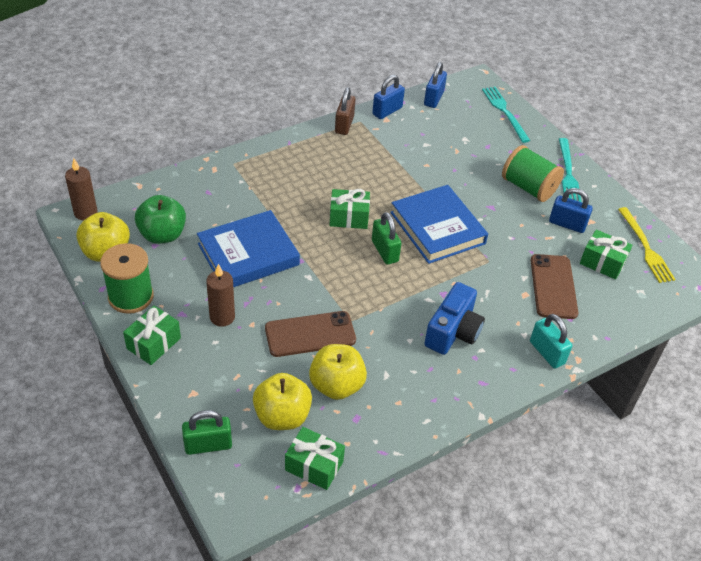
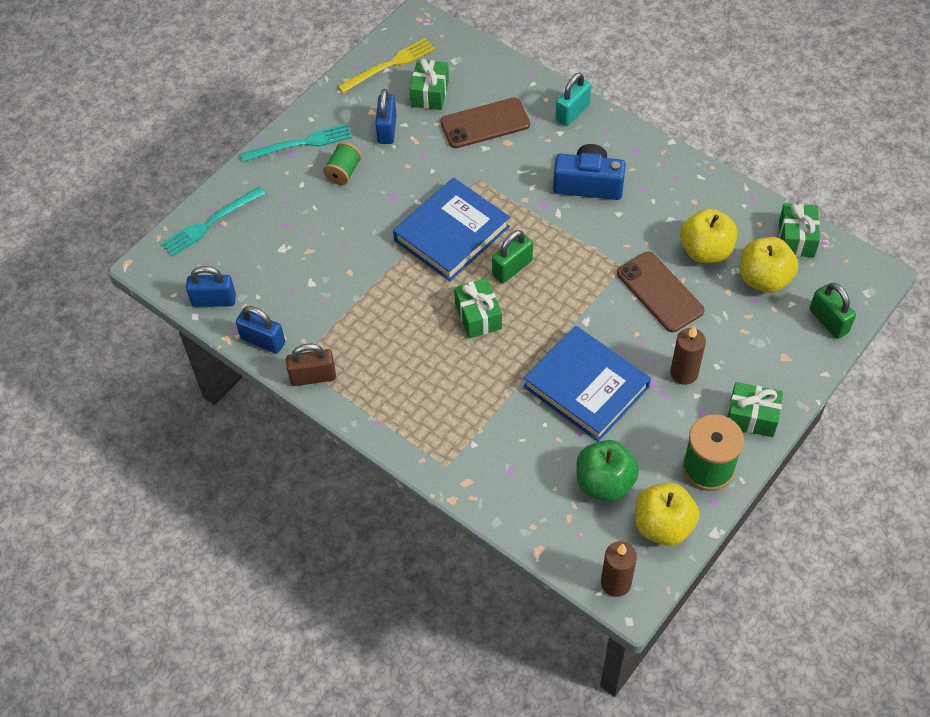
camera: 105 degrees left, 10 degrees up
green spool [502,145,564,202] -> green spool [323,142,362,185], size x0.60

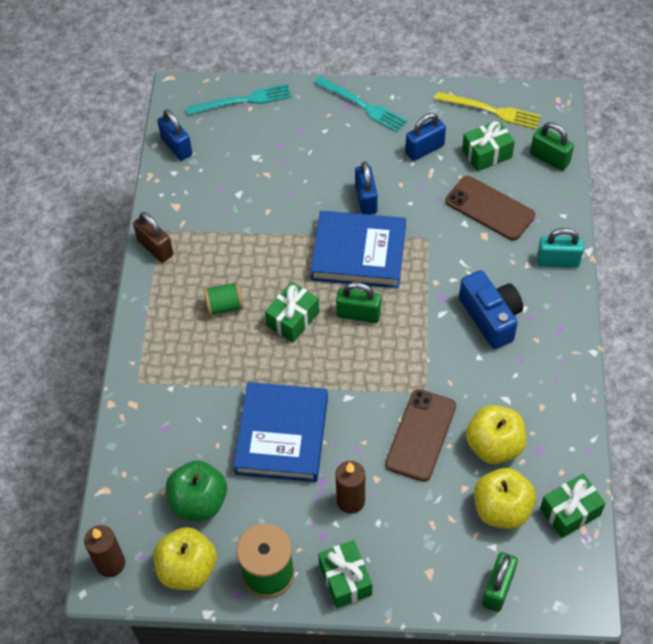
camera: 55 degrees right, 0 degrees up
turquoise fork [161,187,265,256] -> turquoise fork turned 150 degrees clockwise [186,84,292,115]
blue padlock [236,306,285,354] -> blue padlock moved to [355,161,378,215]
green spool [323,142,362,185] -> green spool moved to [204,282,243,316]
none -> green padlock [530,122,574,171]

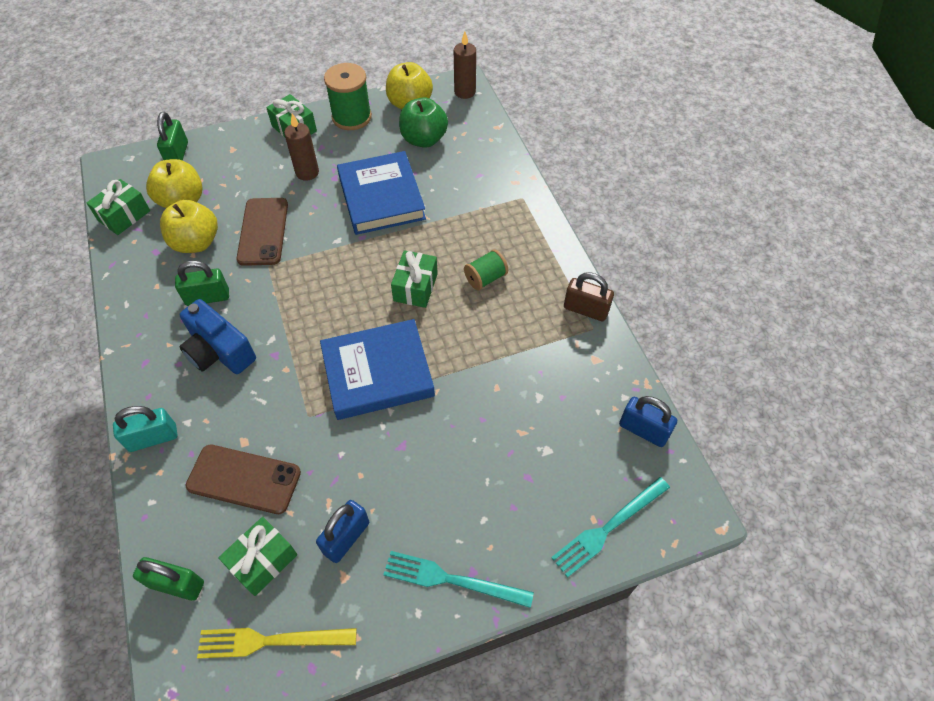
camera: 155 degrees right, 0 degrees up
green padlock [336,282,381,323] -> green padlock moved to [175,260,229,306]
blue padlock [355,161,378,215] -> none

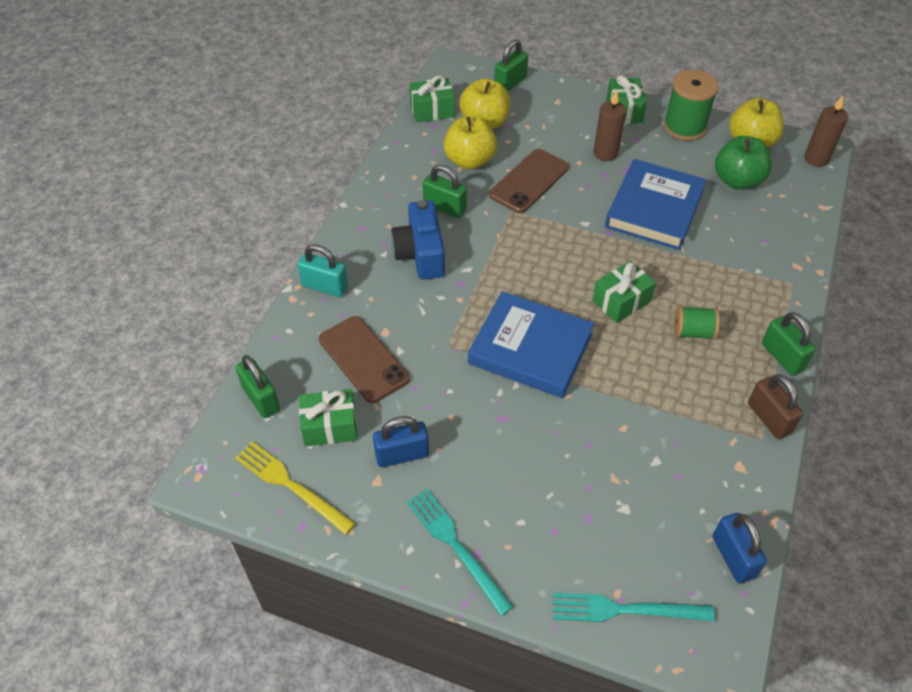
camera: 40 degrees right, 5 degrees down
none -> green padlock [762,312,816,375]

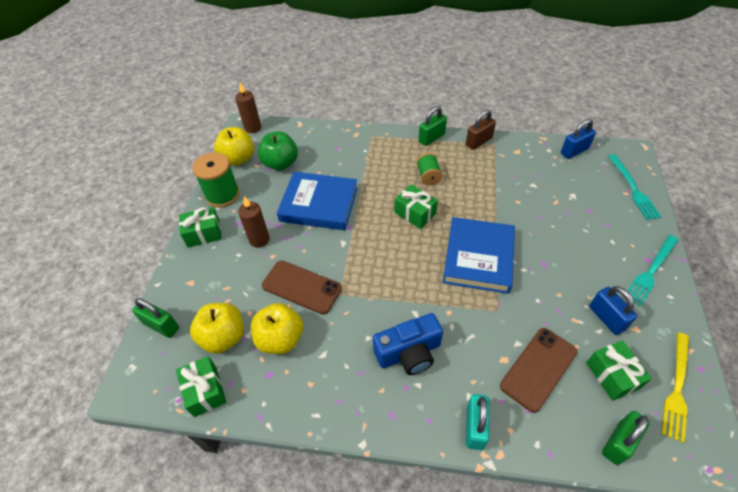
camera: 100 degrees left, 0 degrees up
green padlock [423,165,467,218] -> none

